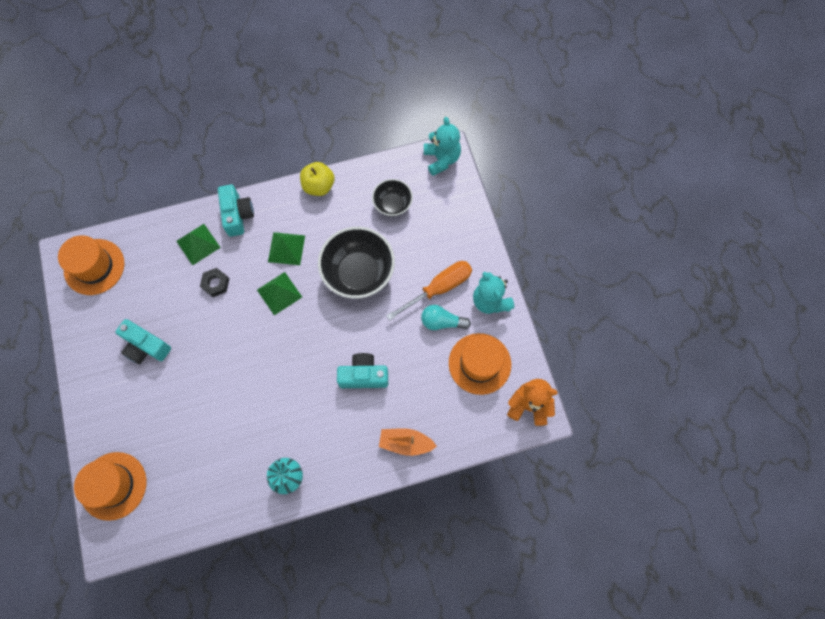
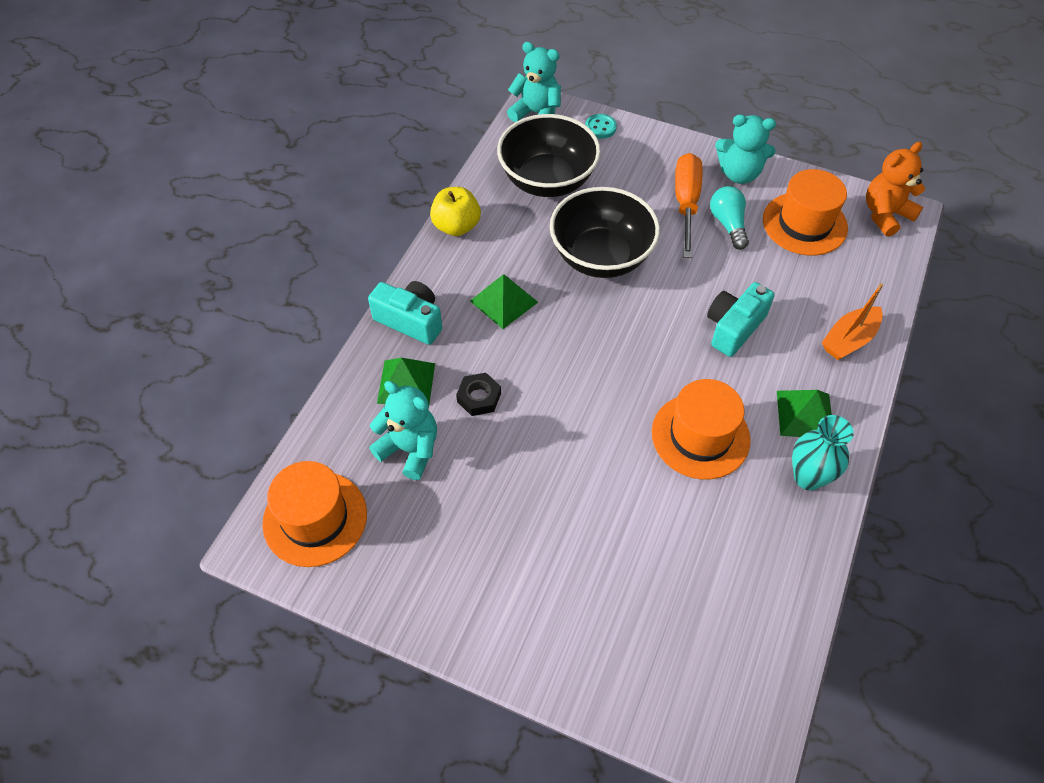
camera: 50 degrees left, 15 degrees down
orange hat [74,452,147,521] -> orange hat moved to [652,379,751,479]
turquoise camera [115,319,171,364] -> none
green pyramid [257,272,302,315] -> green pyramid moved to [777,390,832,437]
black bowl [372,179,413,217] -> black bowl [497,114,601,197], size x1.79
turquoise light bulb [421,305,471,330] -> turquoise light bulb turned 120 degrees clockwise [710,186,749,250]
none -> turquoise teddy bear [369,381,437,480]
none -> turquoise button [585,114,617,139]

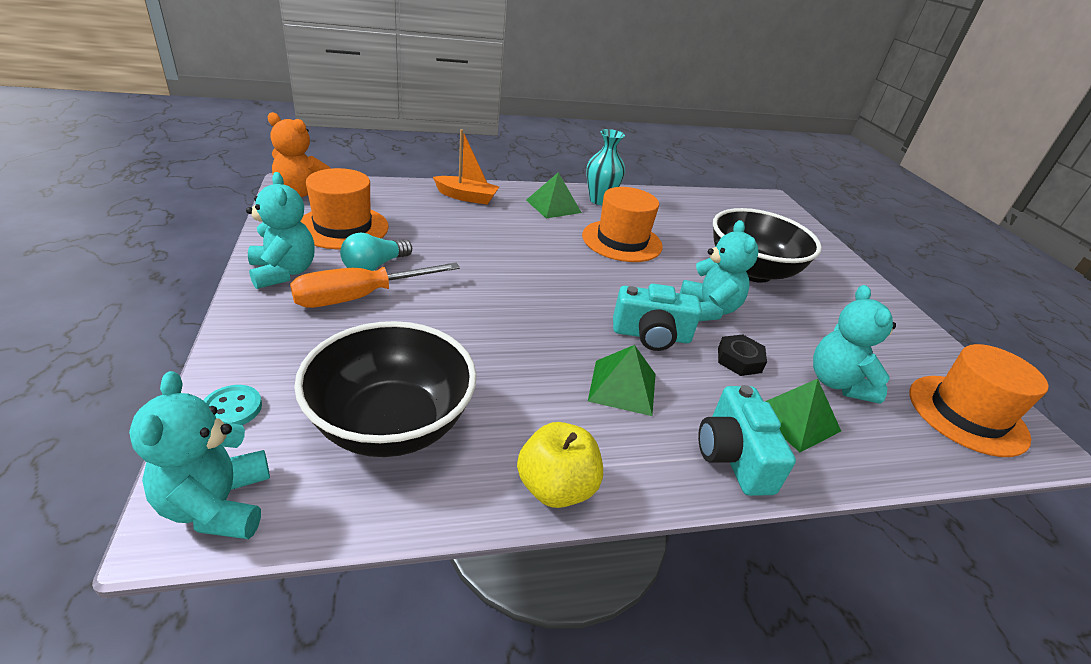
camera: 130 degrees left, 20 degrees down
black bowl [550,187,660,278] -> black bowl moved to [713,208,822,283]
turquoise camera [707,282,775,357] -> turquoise camera moved to [613,284,702,351]
none -> turquoise teddy bear [680,220,759,321]

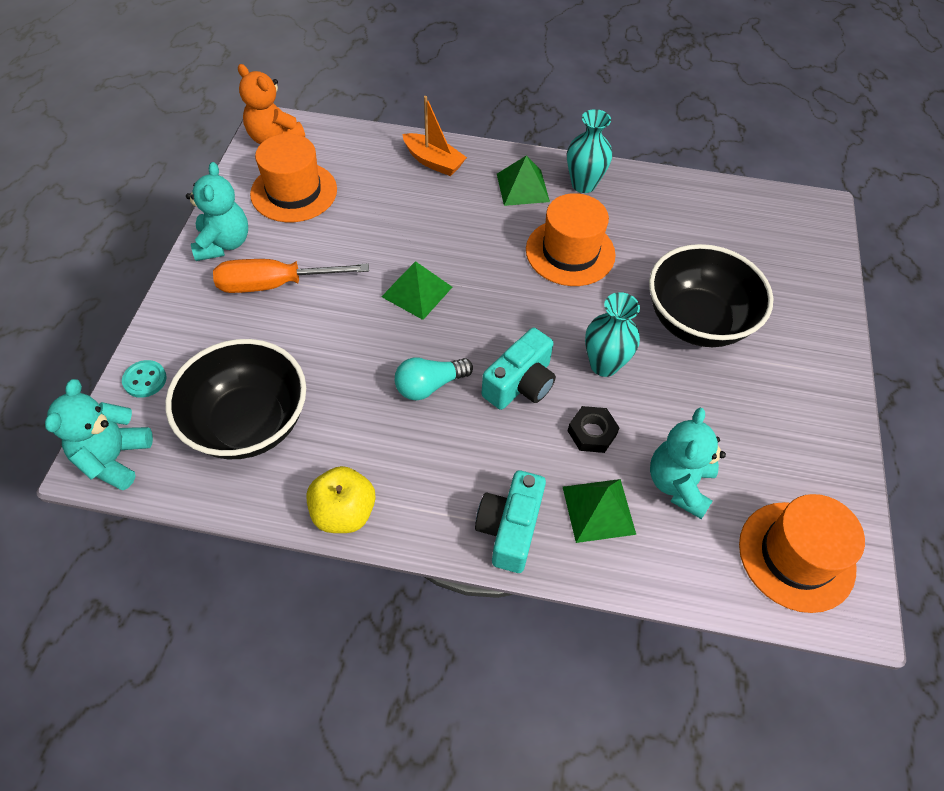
camera: 25 degrees right, 20 degrees up
turquoise light bulb [340,232,412,271] -> turquoise light bulb moved to [395,357,473,401]
green pyramid [588,345,656,416] -> green pyramid moved to [381,261,452,320]
turquoise camera [613,284,702,351] -> turquoise camera turned 75 degrees counterclockwise [481,328,556,410]
turquoise teddy bear [680,220,759,321] -> turquoise vase [585,292,640,377]

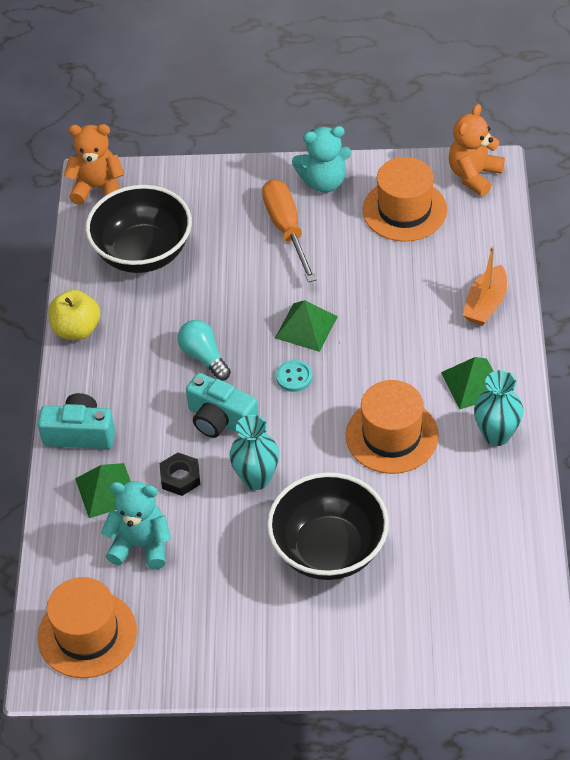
camera: 85 degrees right, 5 degrees down
turquoise teddy bear [45,379,153,490] -> orange teddy bear [64,124,124,205]
turquoise button [122,360,166,398] -> turquoise button moved to [276,360,313,392]

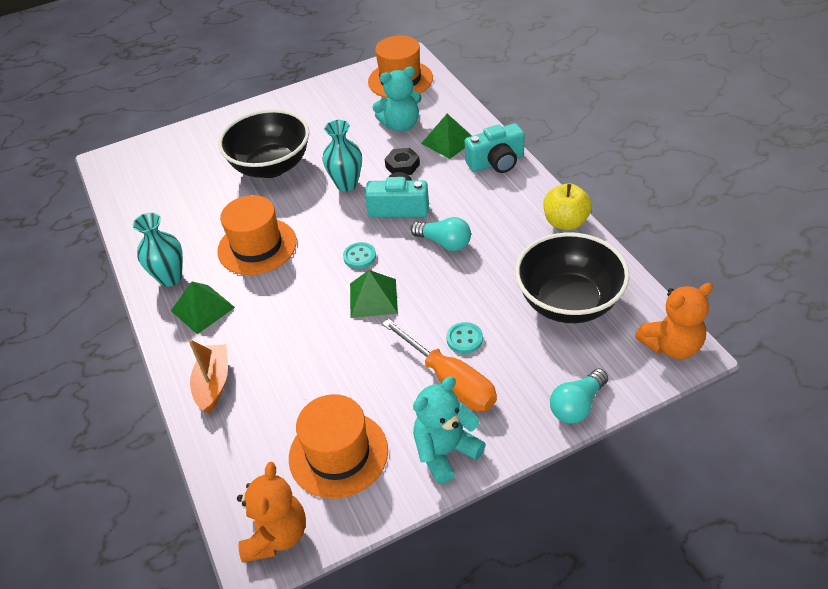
camera: 155 degrees right, 5 degrees down
none -> turquoise button [446,322,483,354]
none -> turquoise light bulb [550,369,608,424]

